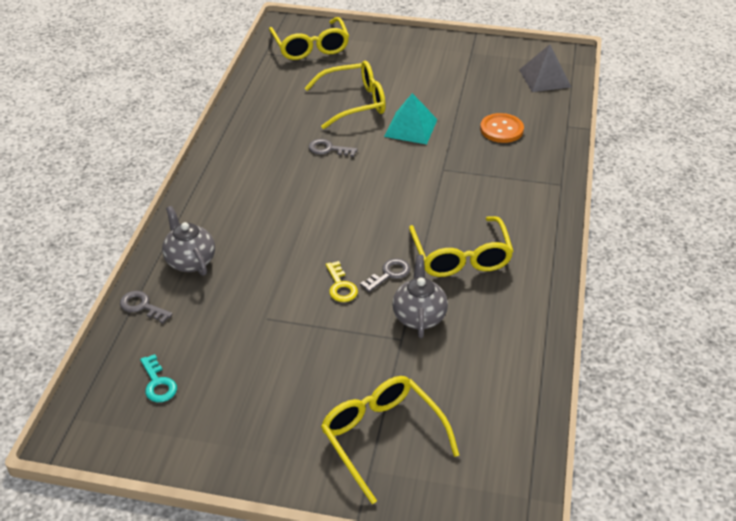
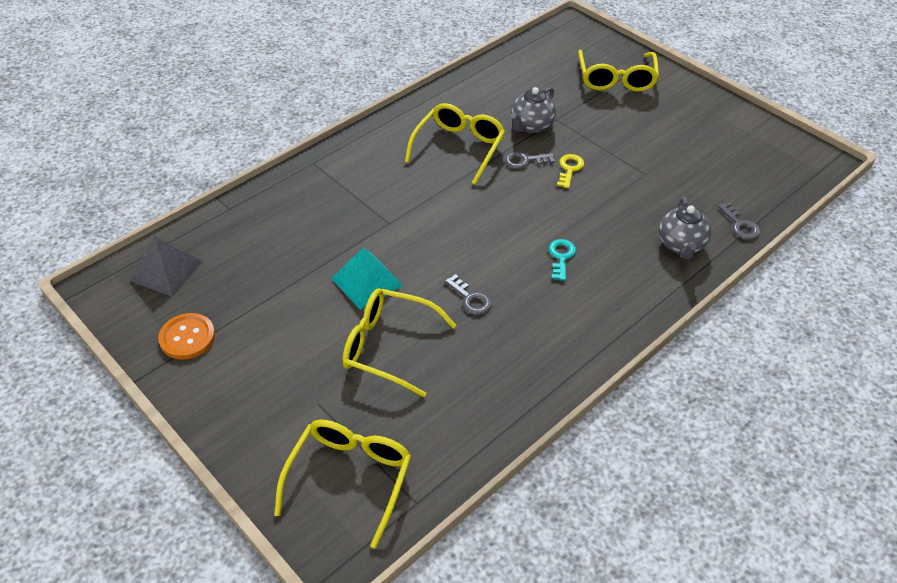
camera: 145 degrees left, 5 degrees up
turquoise key [140,354,177,402] -> turquoise key moved to [549,239,576,281]
orange button [480,113,524,143] -> orange button moved to [158,313,215,360]

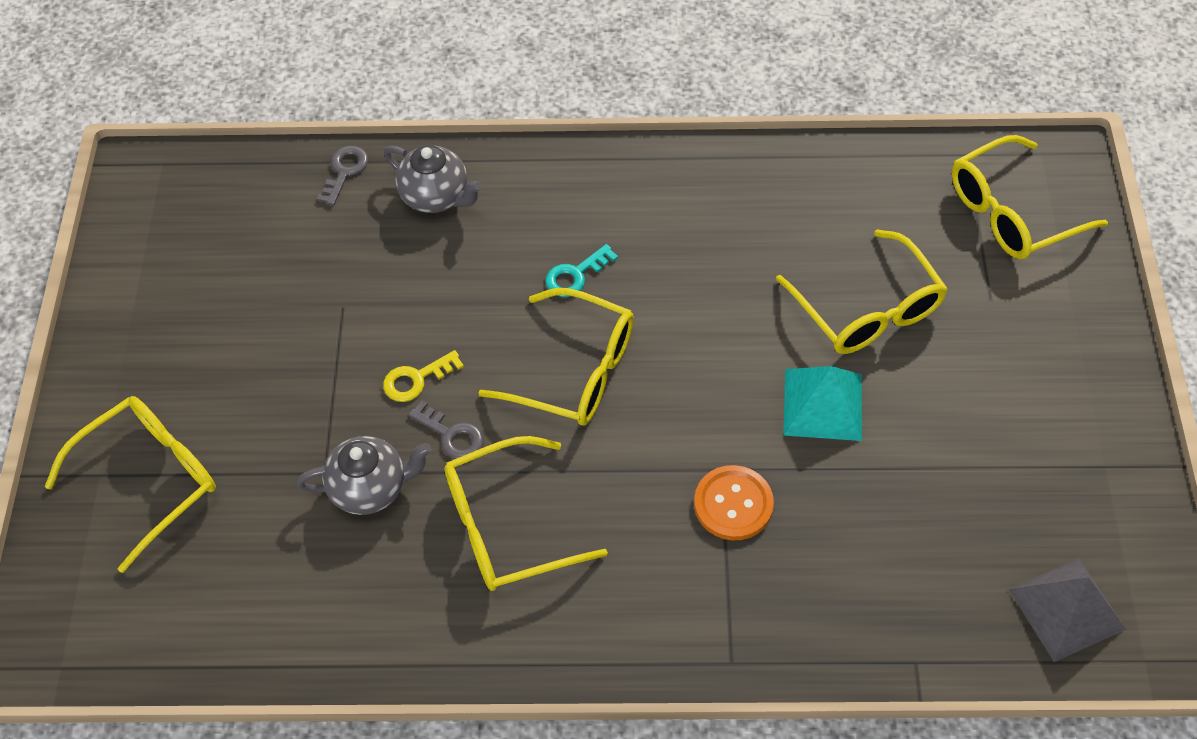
camera: 135 degrees left, 10 degrees up
orange button [158,313,215,360] -> orange button moved to [694,465,774,541]
grey key [445,274,492,315] -> none
grey teapot [659,197,711,259] -> grey teapot turned 75 degrees clockwise [384,145,482,213]
none -> yellow glasses [478,288,634,425]

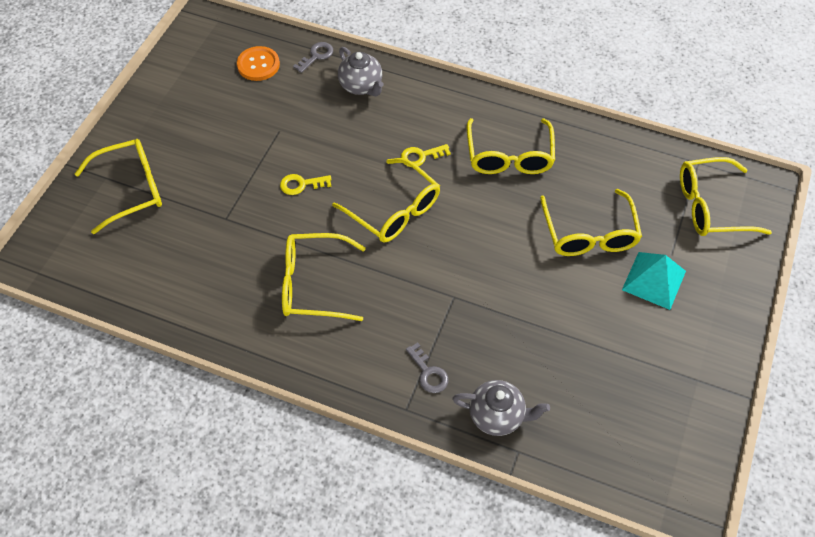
camera: 20 degrees right, 0 degrees up
grey teapot [296,436,432,515] -> grey teapot moved to [452,380,550,436]
grey key [408,400,484,459] -> grey key moved to [406,342,449,393]
turquoise key [545,244,618,297] -> yellow key [401,144,451,167]
orange button [694,465,774,541] -> orange button moved to [237,46,280,81]
turquoise pyramid [783,366,862,441] -> turquoise pyramid moved to [622,252,686,310]
grey pyramid [1009,559,1126,662] -> none
none -> yellow glasses [467,118,555,174]

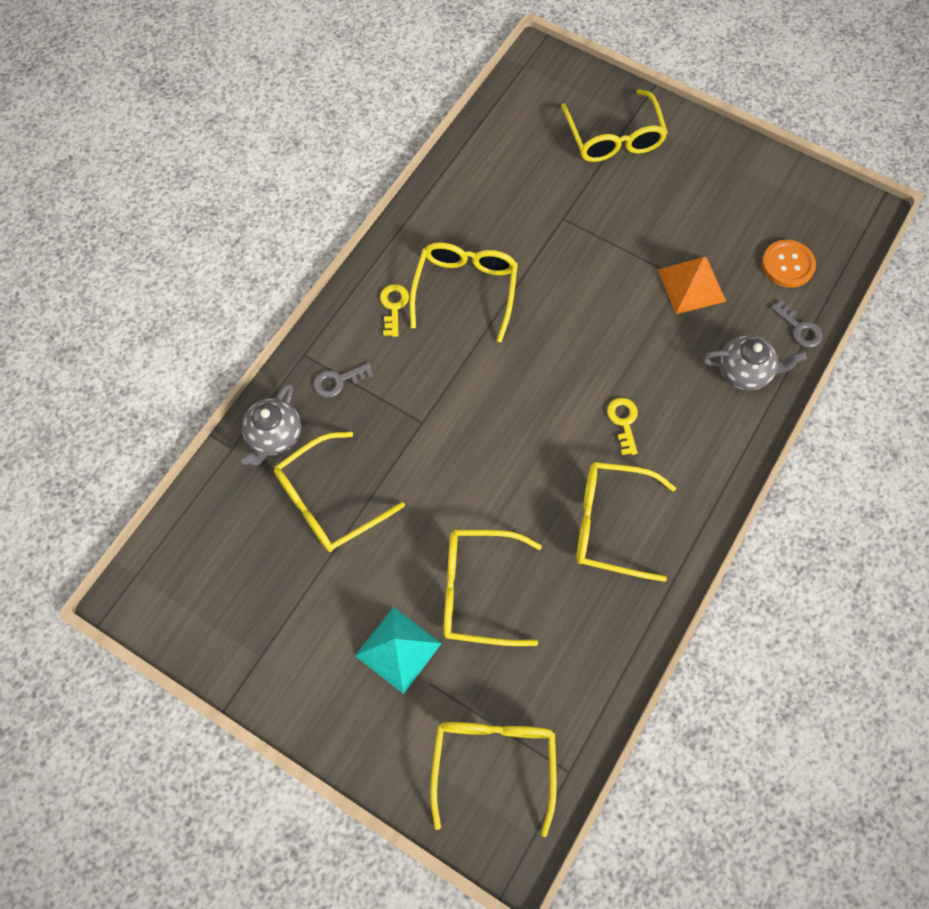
camera: 100 degrees right, 10 degrees up
yellow key [280,174,332,195] -> yellow key moved to [380,284,409,337]
yellow glasses [332,158,440,242] -> yellow glasses moved to [274,432,405,552]
grey teapot [338,47,384,96] -> grey teapot turned 150 degrees counterclockwise [703,335,807,391]
none -> orange pyramid [658,257,726,314]

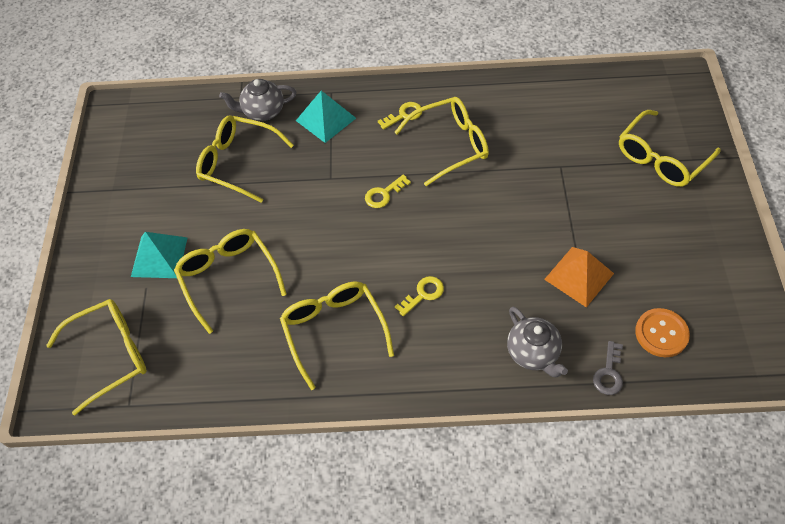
camera: 60 degrees right, 10 degrees down
grey key [313,363,374,398] -> turquoise pyramid [296,91,356,143]
none -> yellow key [365,174,411,208]

